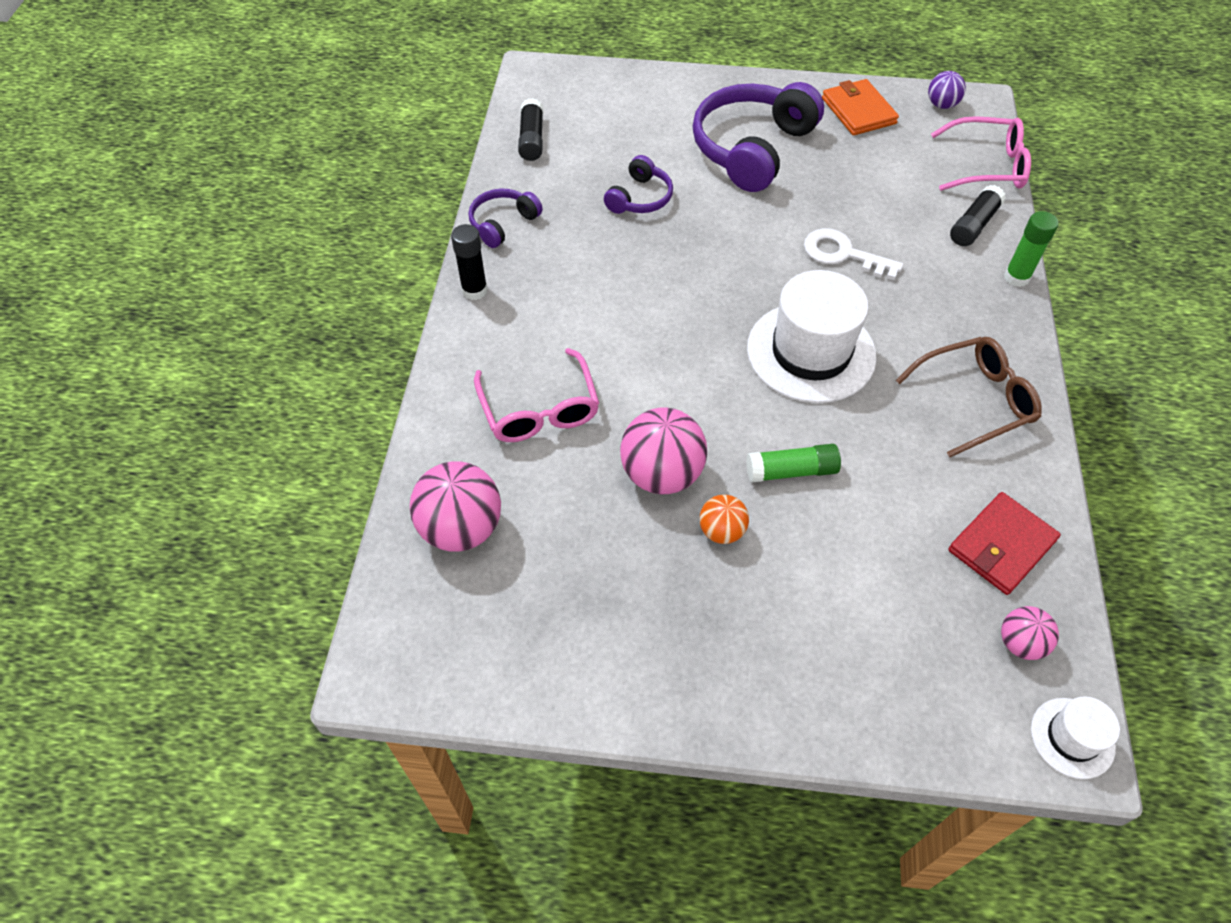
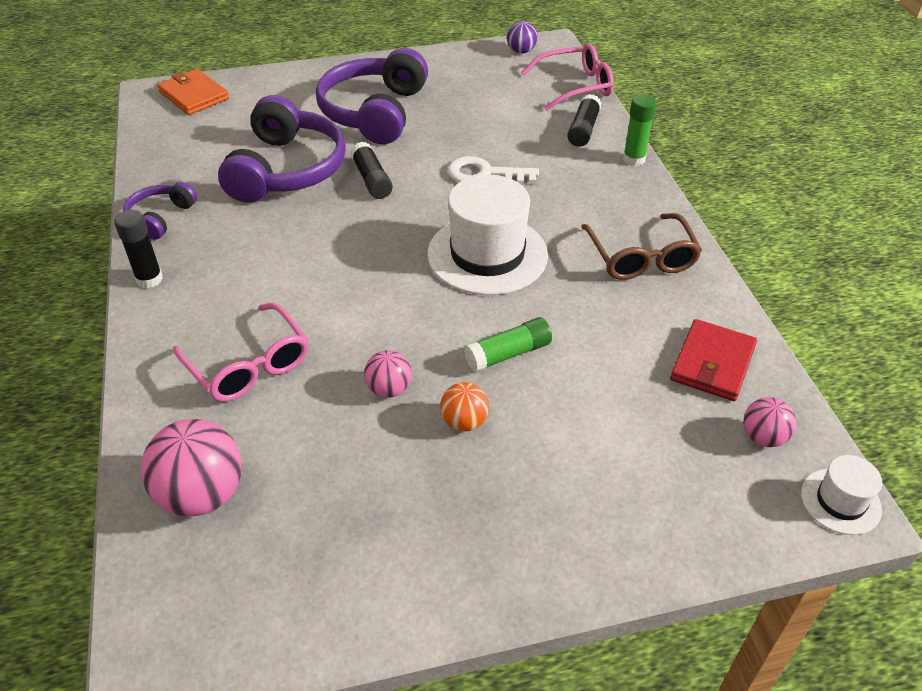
camera: 20 degrees left, 10 degrees down
black glue stick [518,98,543,161] -> black glue stick moved to [350,142,393,199]
purple headphones [604,155,673,214] -> purple headphones [218,95,346,203], size x1.97
pink ball [620,408,707,494] -> pink ball [364,350,412,398], size x0.56
orange wallet [822,79,899,135] -> orange wallet moved to [157,69,229,115]
brown glasses [896,337,1042,457] -> brown glasses turned 120 degrees clockwise [581,213,702,280]

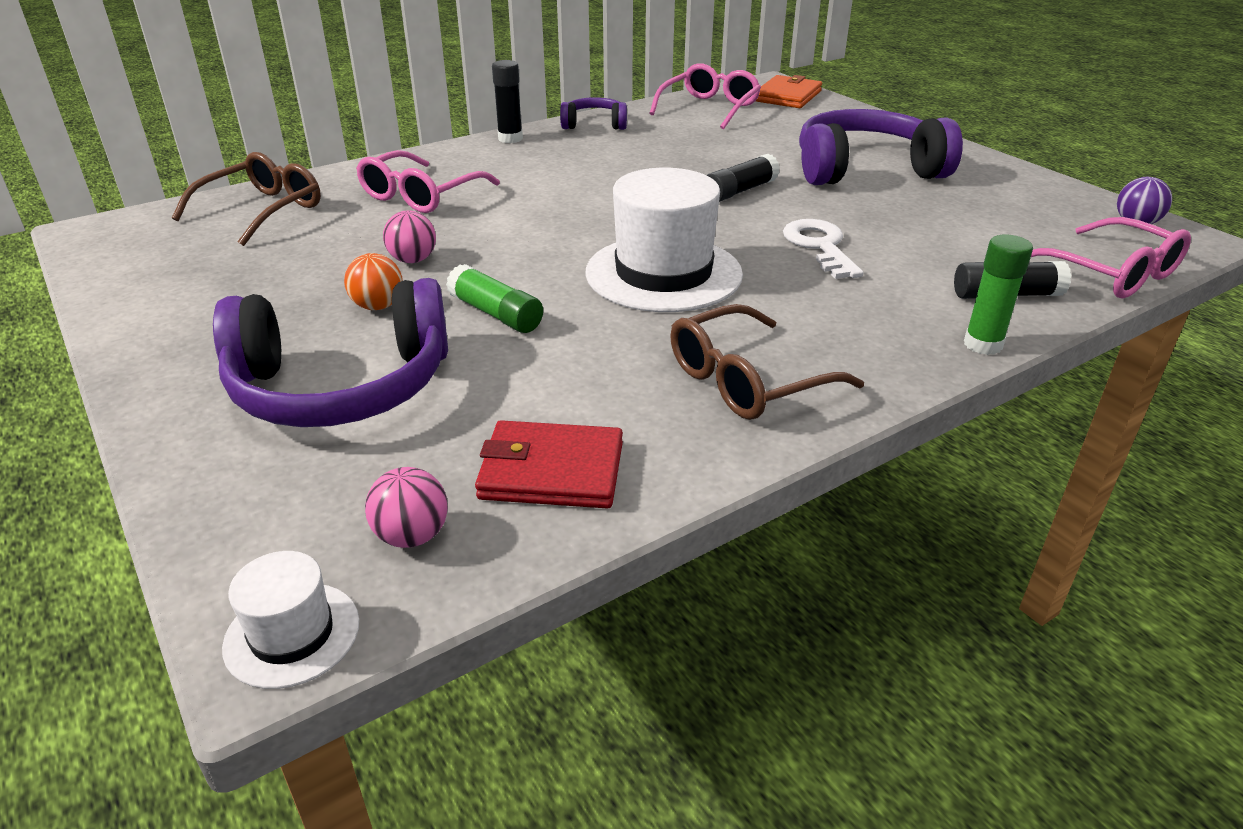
camera: 70 degrees right, 10 degrees down
pink ball [141,419,242,517] -> brown glasses [172,152,321,246]
purple headphones [218,95,346,203] -> purple headphones moved to [213,278,448,427]
none -> pink glasses [649,64,761,129]

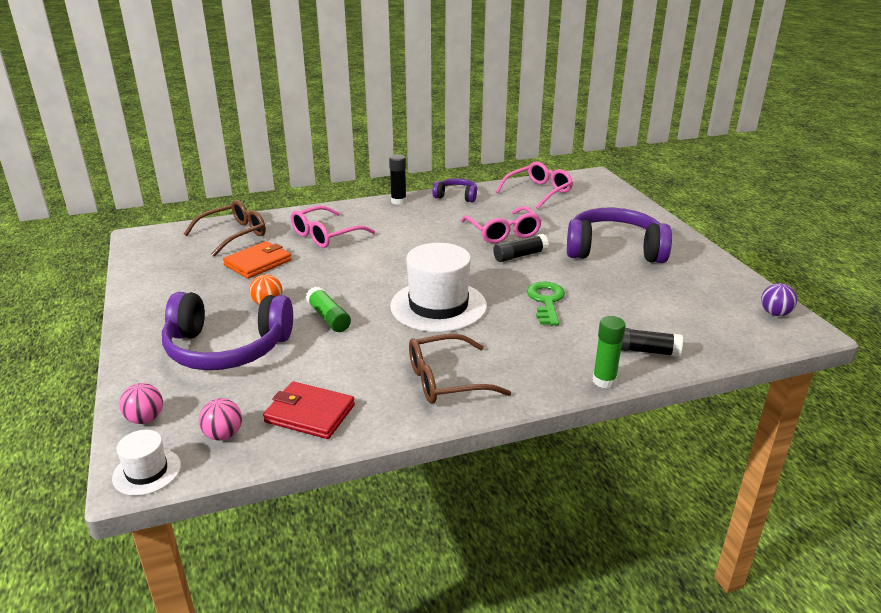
camera: 15 degrees right, 5 degrees down
pink ball [383,210,436,263] -> pink ball moved to [119,383,163,424]
orange wallet [756,75,822,108] -> orange wallet moved to [223,241,291,279]
white key [783,219,864,279] -> green key [526,281,565,326]
pink glasses [1031,217,1191,298] -> pink glasses moved to [461,206,542,243]

